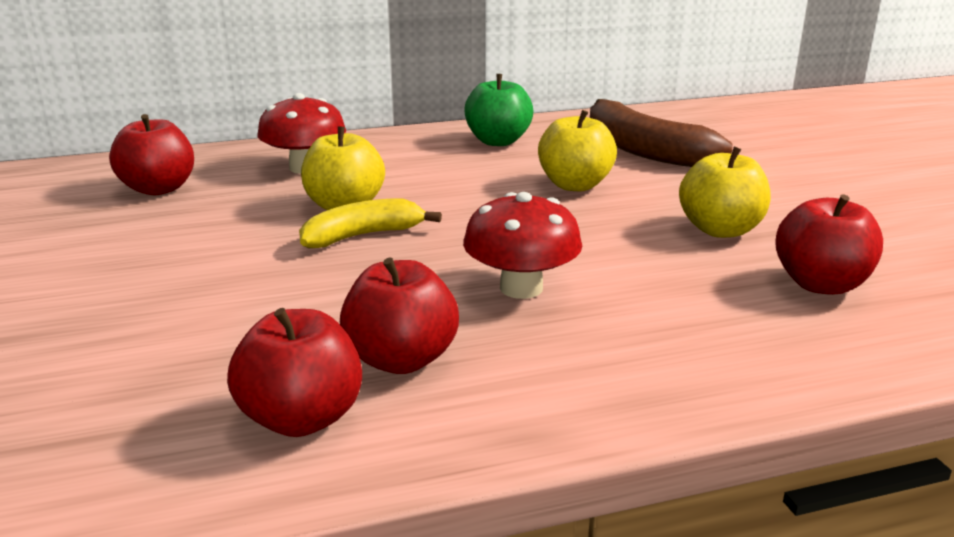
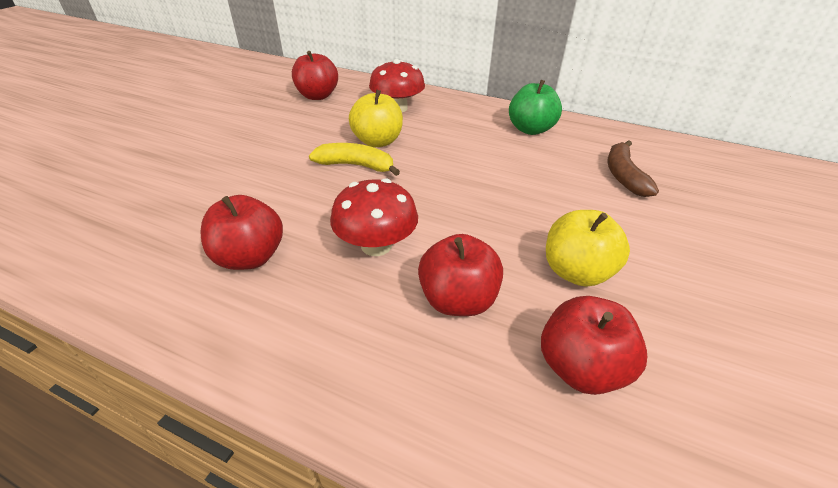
camera: 40 degrees right, 15 degrees up
red apple [227,308,362,437] -> red apple moved to [418,234,503,316]
yellow apple [538,110,617,191] -> none
brown banana [590,99,732,167] -> brown banana [608,140,659,197], size x0.63

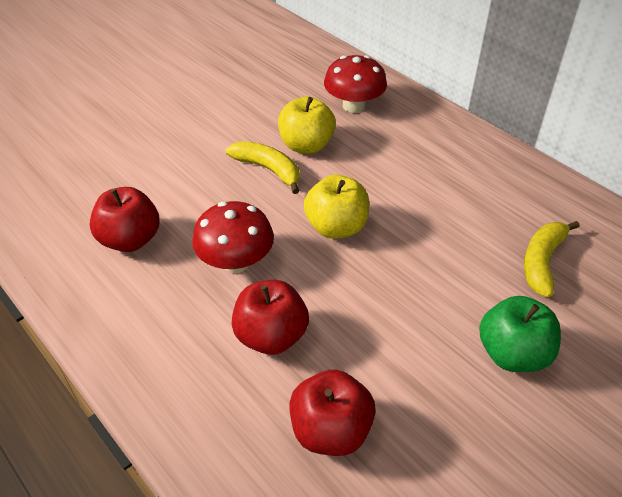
camera: 25 degrees right, 5 degrees up
red apple [292,51,338,100] -> none
green apple [509,80,562,135] -> green apple moved to [479,296,561,372]
yellow apple [546,210,630,287] -> yellow apple moved to [304,175,369,239]
brown banana [608,140,659,197] -> yellow banana [524,221,580,297]

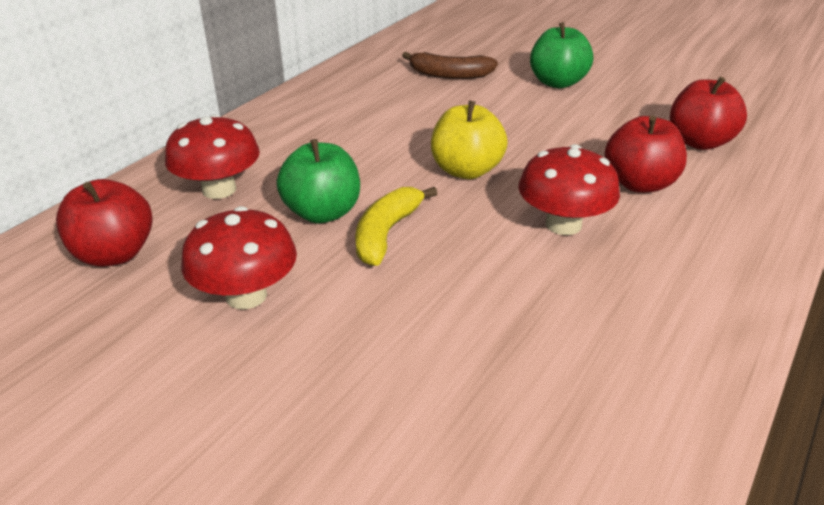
camera: 105 degrees left, 10 degrees down
red apple [90,187,160,252] -> red apple moved to [56,179,153,267]
yellow apple [278,96,336,154] -> green apple [276,139,360,223]
yellow banana [524,221,580,297] -> brown banana [402,52,498,79]
none -> red mushroom [181,206,297,310]

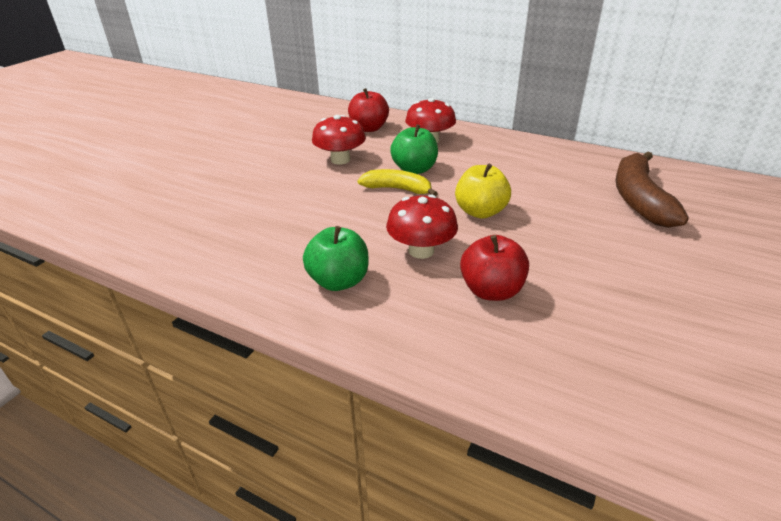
camera: 85 degrees right, 0 degrees up
brown banana [402,52,498,79] -> brown banana [615,151,689,228], size x1.60
green apple [530,22,593,88] -> green apple moved to [303,226,369,291]
red apple [670,77,747,150] -> none

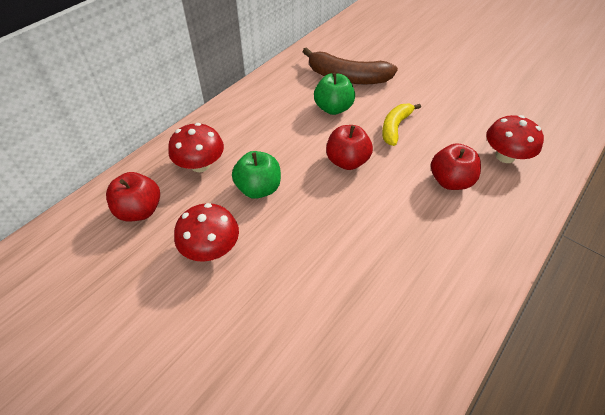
camera: 80 degrees left, 15 degrees up
green apple [303,226,369,291] -> green apple moved to [314,73,355,115]
yellow banana [357,169,438,196] -> yellow banana moved to [382,104,421,146]
red mushroom [386,194,458,259] -> red mushroom moved to [486,115,544,163]
yellow apple [455,163,511,218] -> red apple [326,125,373,170]

